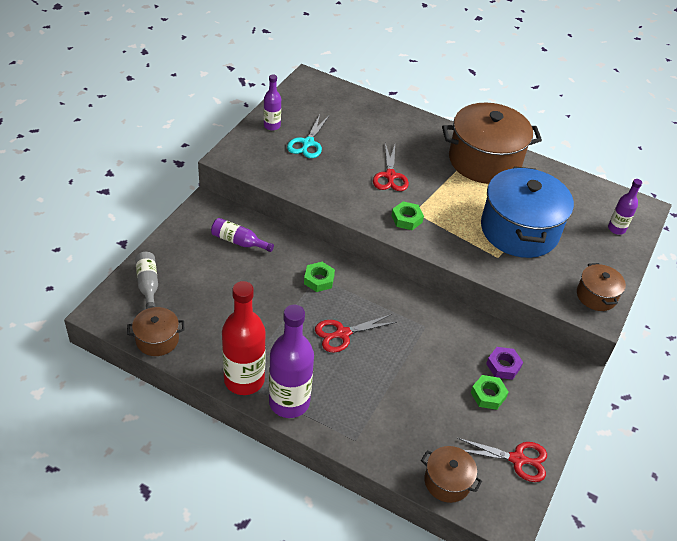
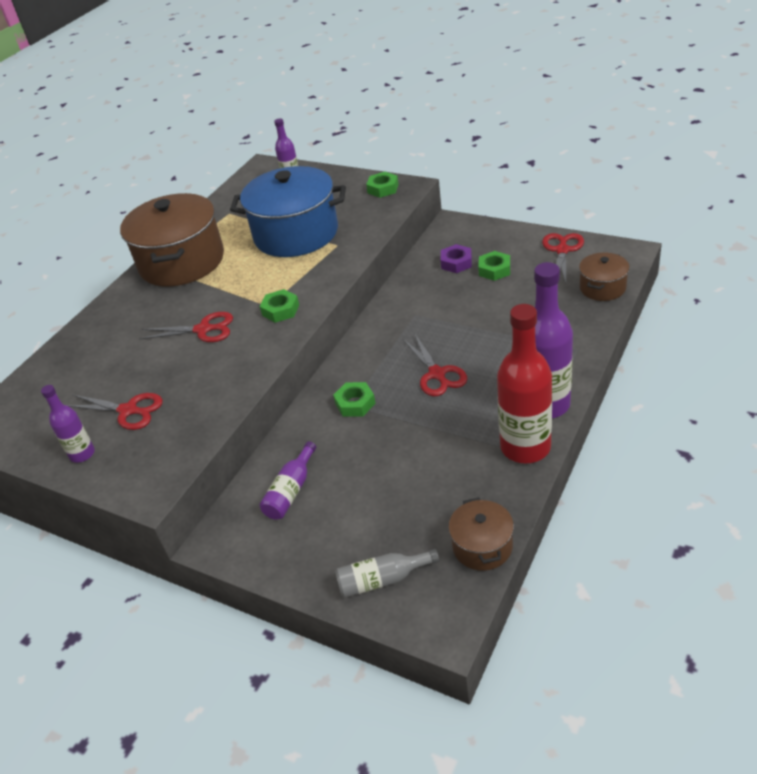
camera: 80 degrees left, 5 degrees down
turquoise scissors [287,114,330,158] -> red scissors [67,393,163,430]
brown pot [577,263,626,311] -> green nut [366,172,399,198]

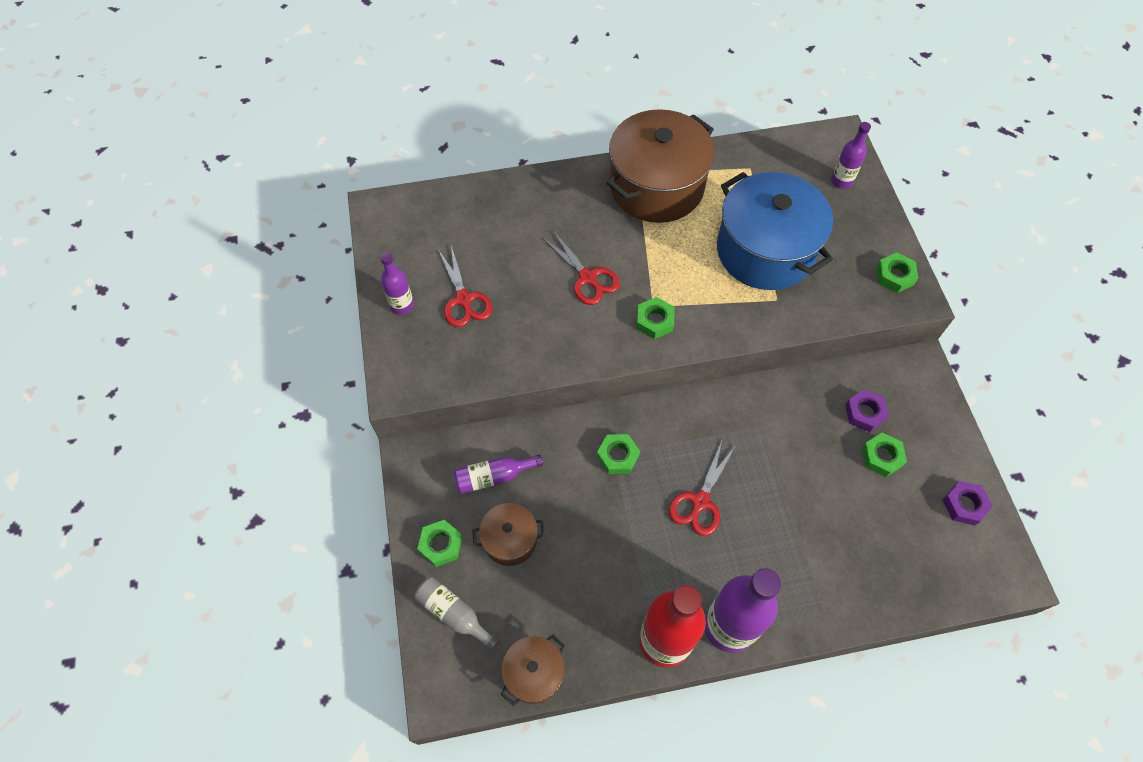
camera: 45 degrees right, 20 degrees up
red scissors [542,233,584,283] -> purple nut [942,481,993,526]
brown pot [579,253,629,301] -> brown pot moved to [472,503,545,566]
none -> green nut [417,520,462,567]

